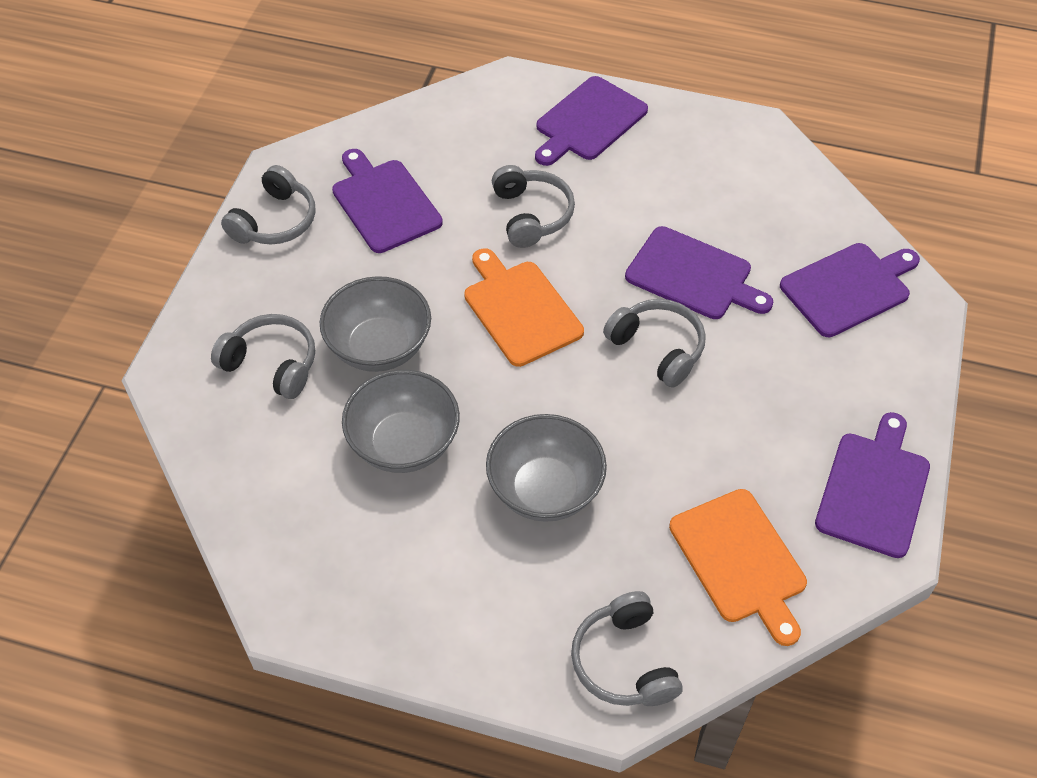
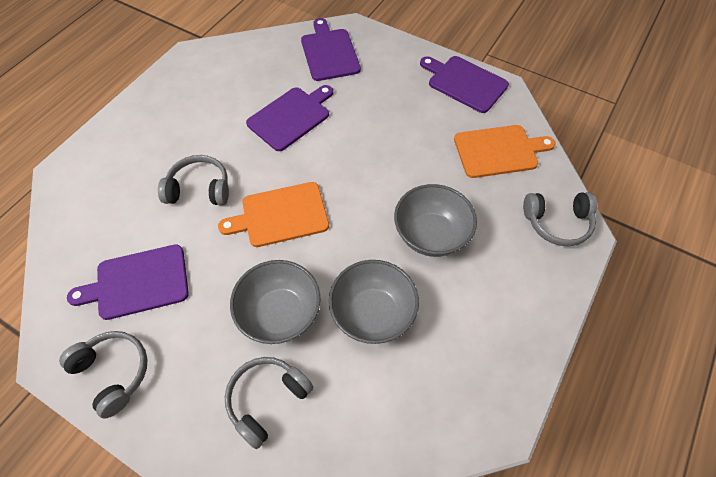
camera: 75 degrees left, 5 degrees up
purple cutting board [535,76,648,166] -> none
grey headphones [603,299,706,388] -> none

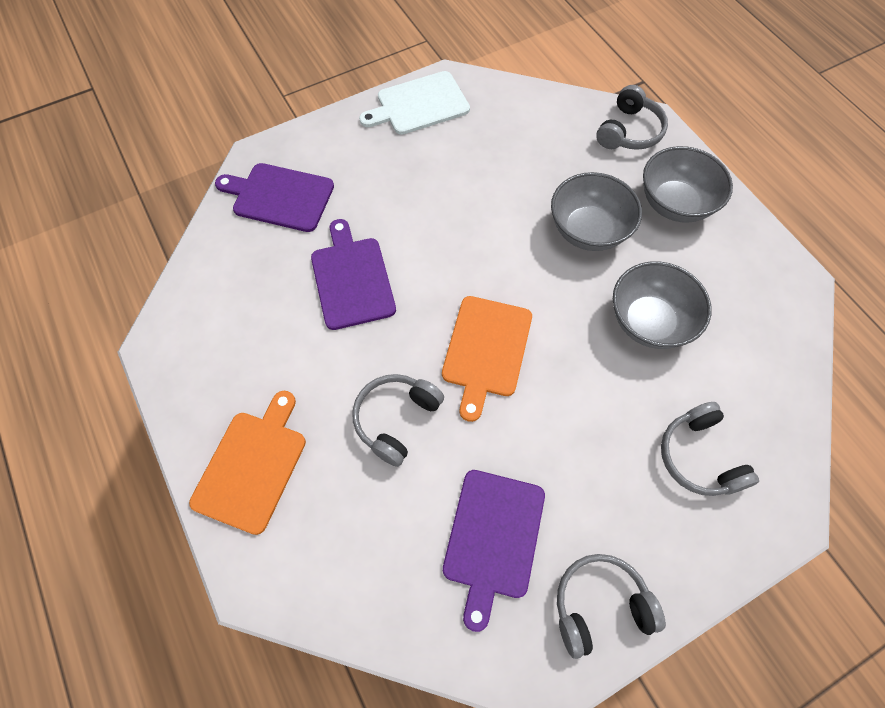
camera: 60 degrees left, 5 degrees up
grey bowl [230,260,321,344] -> grey bowl moved to [643,146,733,223]
purple cutting board [420,56,509,113] -> white cutting board [359,71,470,135]
orange cutting board [454,125,556,178] -> orange cutting board moved to [189,391,306,535]

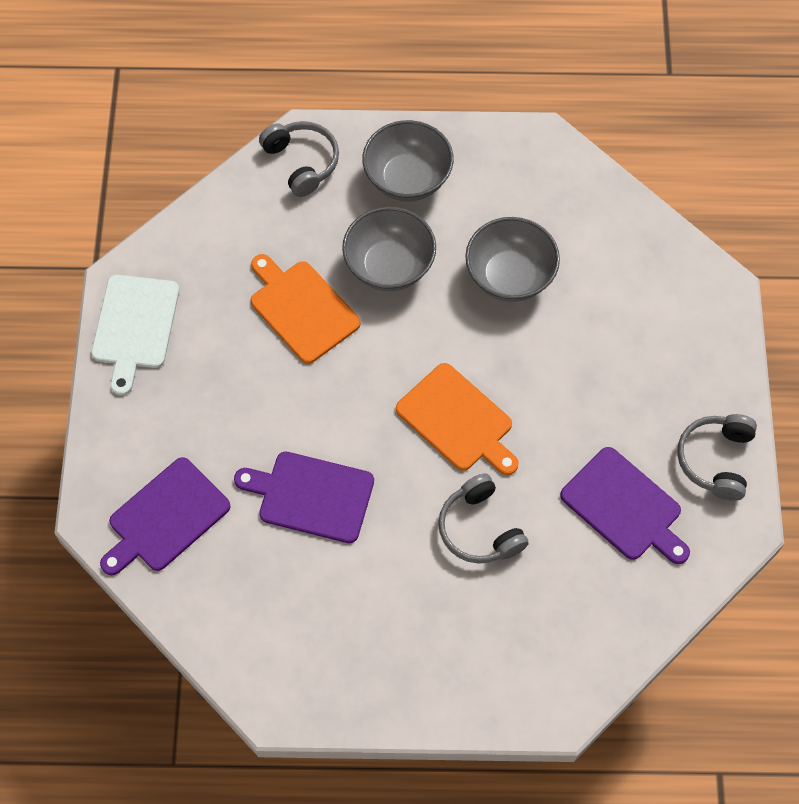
camera: 60 degrees left, 0 degrees up
orange cutting board [189,391,306,535] -> orange cutting board moved to [251,254,361,364]
grey headphones [661,402,759,496] -> none

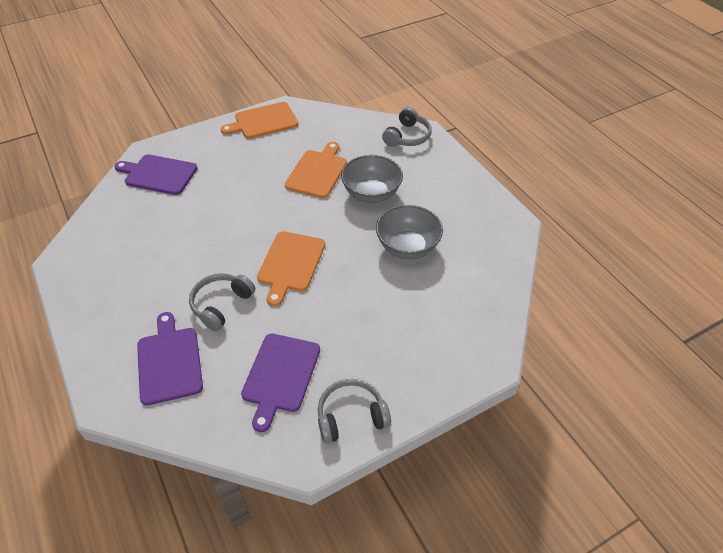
camera: 60 degrees right, 15 degrees down
white cutting board [91,275,179,395] -> orange cutting board [220,102,298,139]
purple cutting board [234,452,374,543] -> purple cutting board moved to [137,312,203,405]
grey bowl [362,120,454,201] -> none

